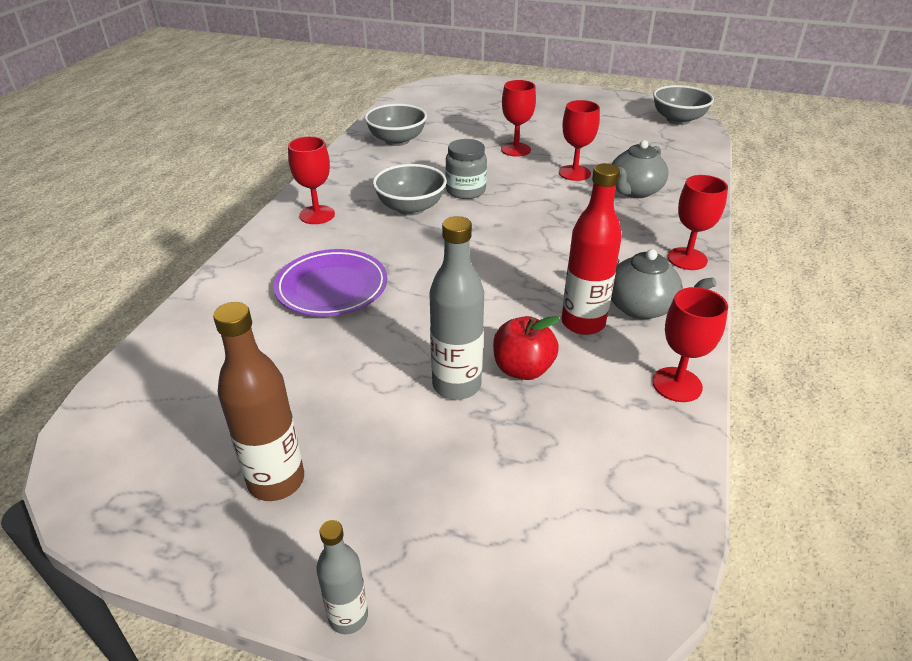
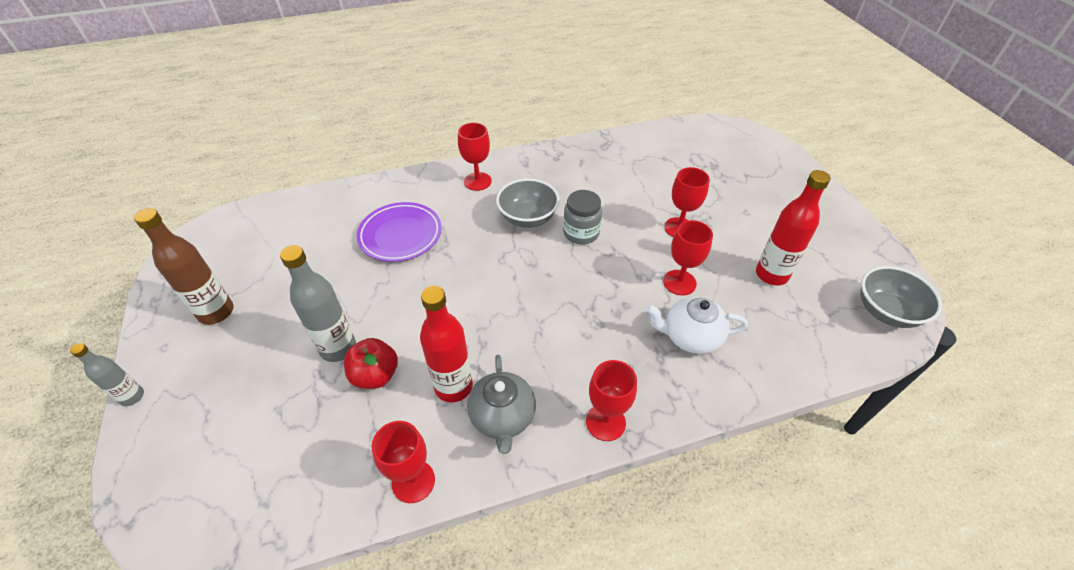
camera: 55 degrees right, 10 degrees up
grey bowl [364,104,427,146] -> none
grey teapot [612,140,669,198] -> white teapot [646,297,748,354]
none -> red bottle [756,170,831,285]

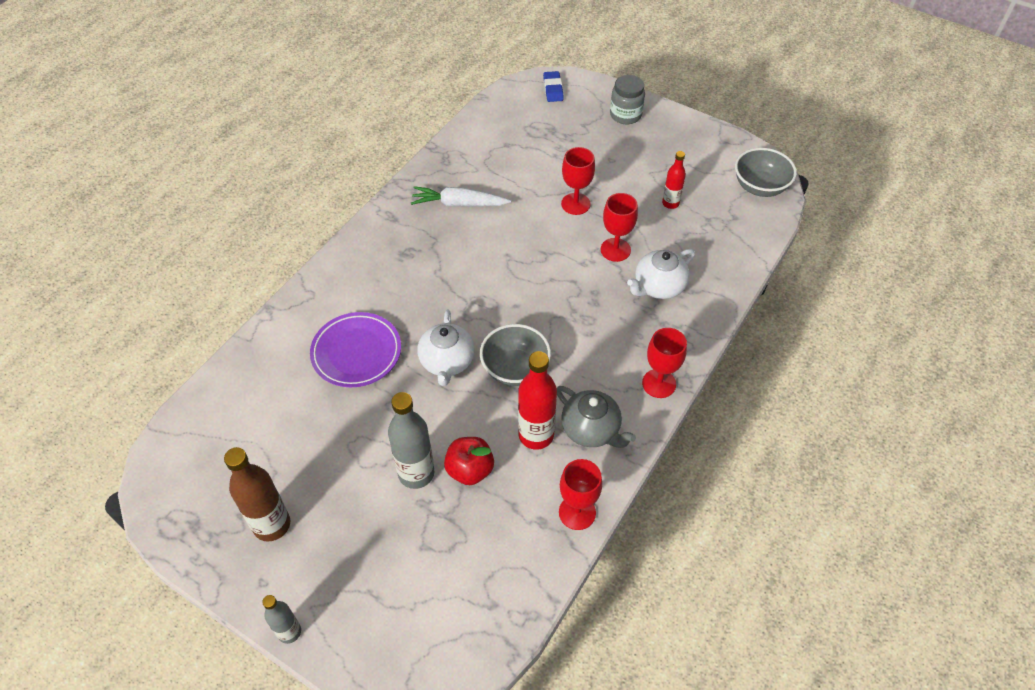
camera: 40 degrees left, 5 degrees up
red goblet [458,122,492,191] -> none
grey bowl [496,178,560,228] -> grey bowl moved to [480,324,551,386]
grey jar [563,190,602,244] -> grey jar moved to [610,75,645,124]
red bottle [756,170,831,285] -> red bottle [662,151,686,209], size x0.59
none -> white carrot [411,186,511,207]
none -> white teapot [417,310,475,386]
none -> blue eraser [543,71,564,102]

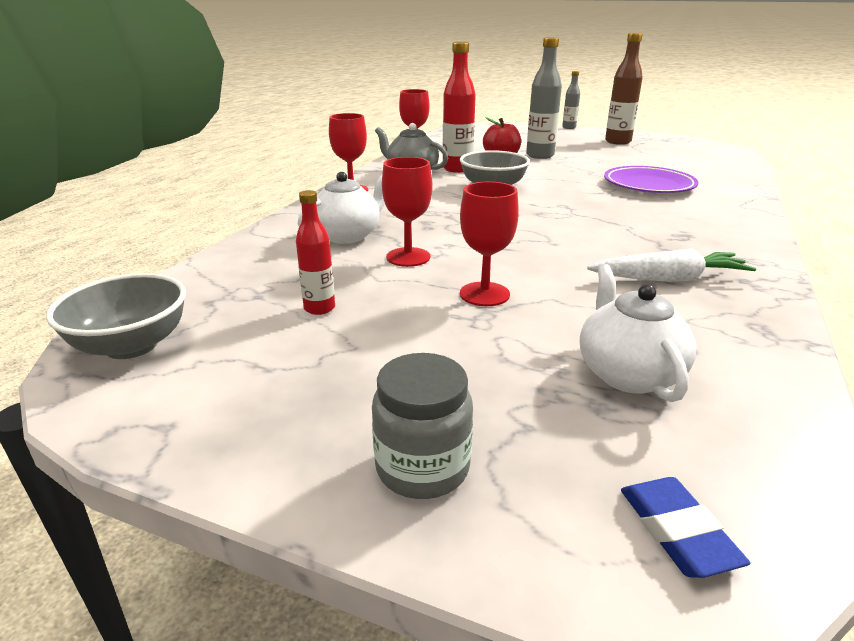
camera: 170 degrees right, 25 degrees down
white teapot [417,310,475,386] -> white teapot moved to [580,264,696,402]

